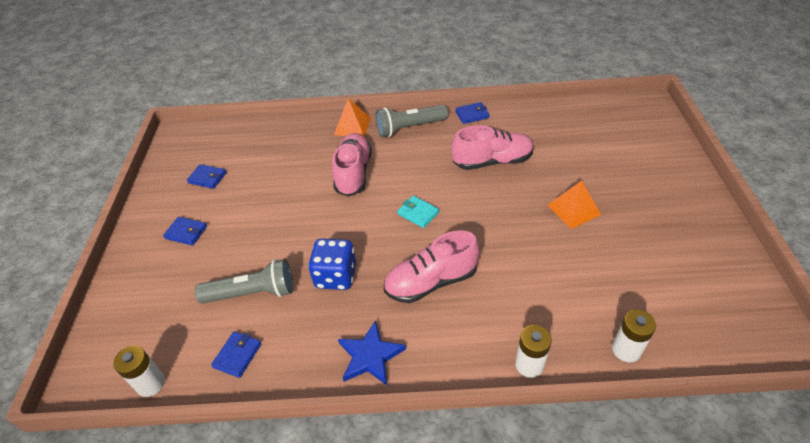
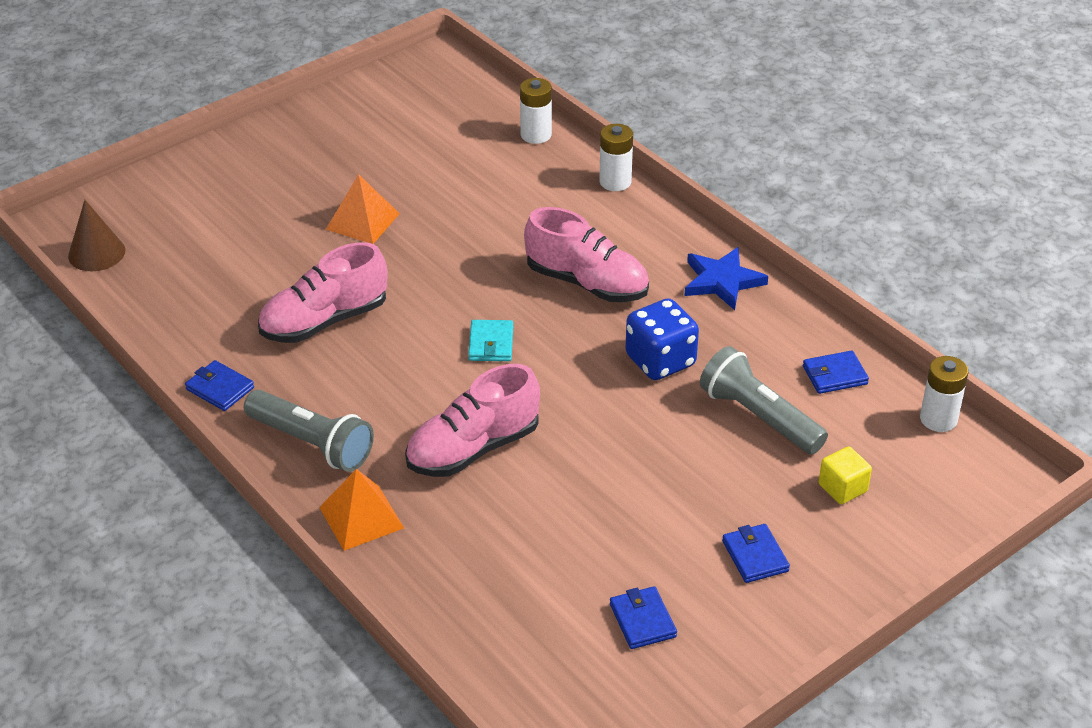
camera: 130 degrees left, 5 degrees down
pink shoe [451,125,534,170] -> pink shoe turned 75 degrees counterclockwise [258,242,387,343]
none -> brown cone [68,200,125,271]
none -> yellow cube [819,446,872,504]

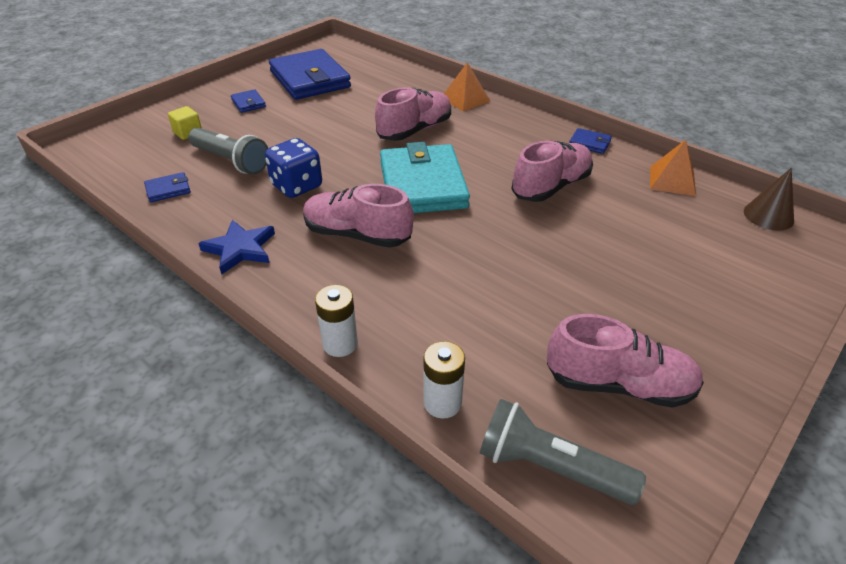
camera: 170 degrees right, 0 degrees up
grey flashlight [244,390,374,472] -> grey flashlight moved to [480,399,646,505]
orange pyramid [326,174,400,244] -> orange pyramid moved to [650,140,696,196]
turquoise wallet [468,320,513,361] -> turquoise wallet [380,142,470,213], size x2.43
blue wallet [610,586,677,649] -> blue wallet [269,49,351,100], size x2.43
white battery [920,356,968,432] -> none
none -> pink shoe [547,314,704,408]

